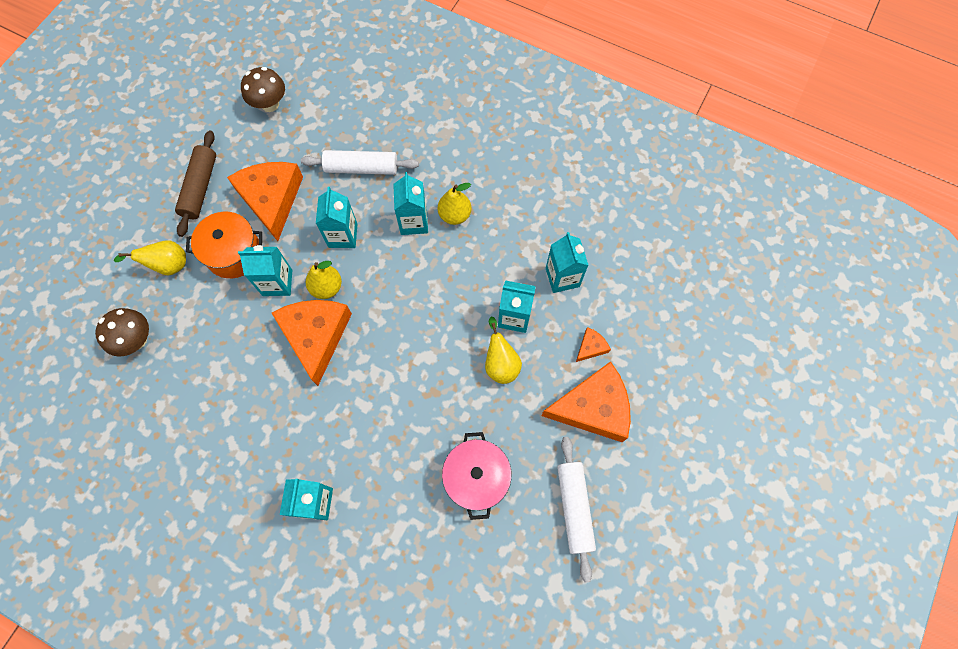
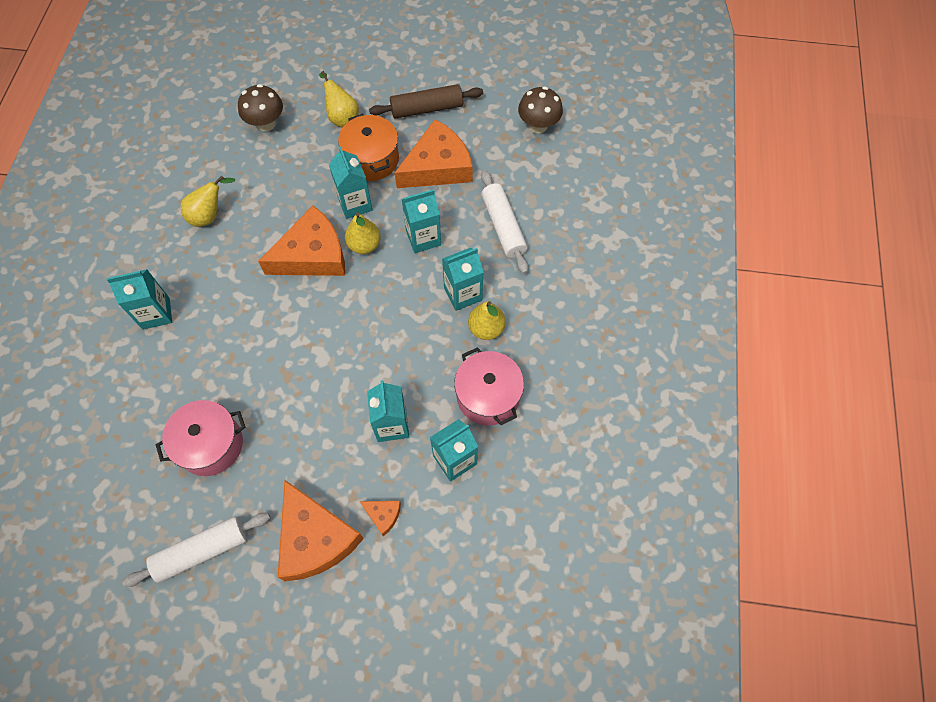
camera: 70 degrees right, 5 degrees down
yellow pear [485,317,522,384] -> yellow pear moved to [181,175,235,227]
none -> pink pot [454,347,524,425]

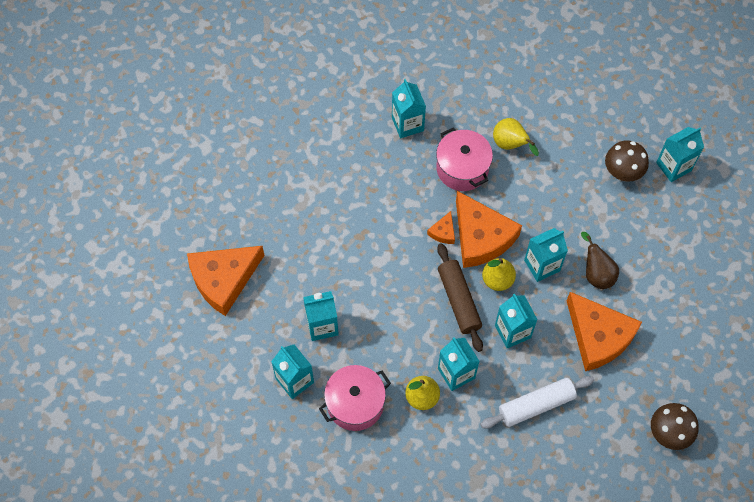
camera: 85 degrees right, 0 degrees up
white rolling pin [122,513,270,587] -> none
pink pot [156,400,245,476] -> pink pot moved to [436,127,493,191]
yellow pear [319,71,359,128] -> none
orange pot [338,113,399,181] -> brown pear [581,232,619,289]
orange cheese [360,501,401,536] -> orange cheese moved to [427,211,455,244]
brown rolling pin [369,84,483,119] -> brown rolling pin moved to [437,243,483,352]
none -> turquoise carton [656,127,704,182]

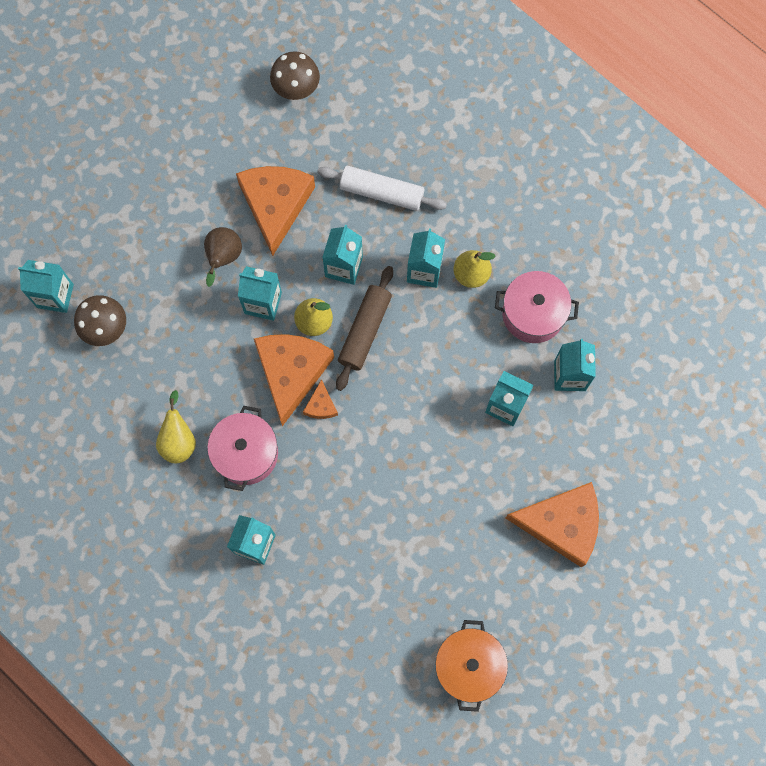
camera: 140 degrees left, 10 degrees up
orange cheese [427,211,455,244] -> orange cheese turned 120 degrees clockwise [303,379,338,419]
none -> orange pot [435,620,508,712]

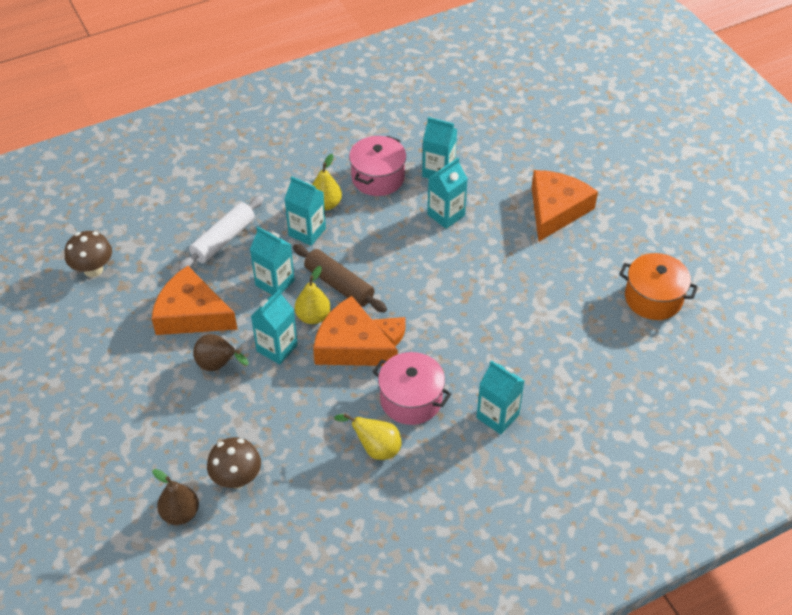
camera: 70 degrees left, 25 degrees down
turquoise carton [18,260,74,313] -> brown pear [152,469,199,525]

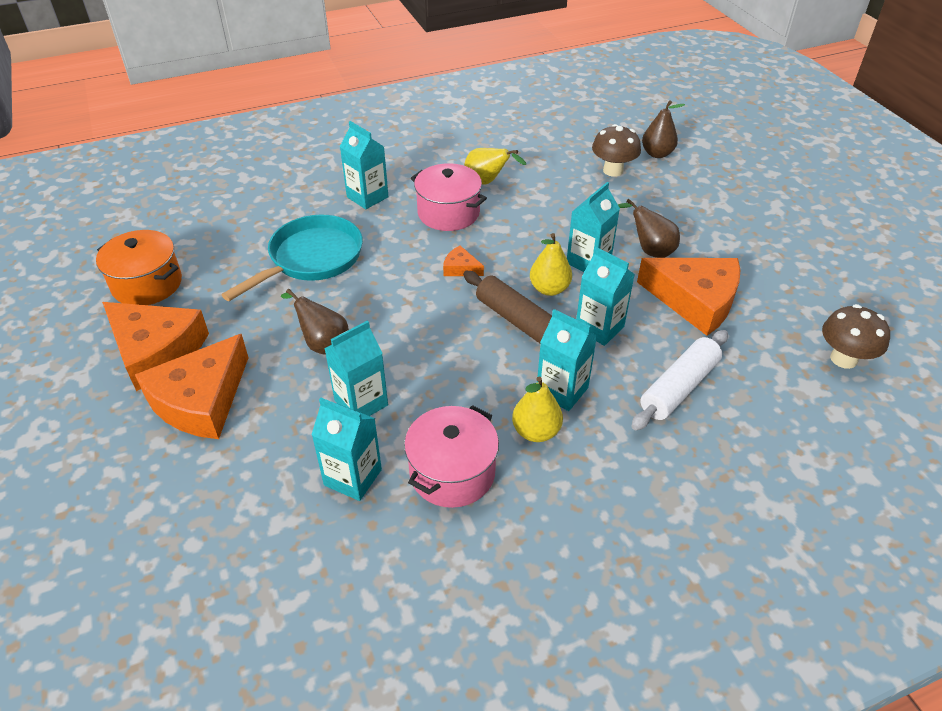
camera: 175 degrees left, 5 degrees down
orange cheese [313,296,398,366] -> orange cheese moved to [102,302,209,391]
none -> turquoise pan [221,215,363,301]
none -> brown pear [281,289,349,355]

